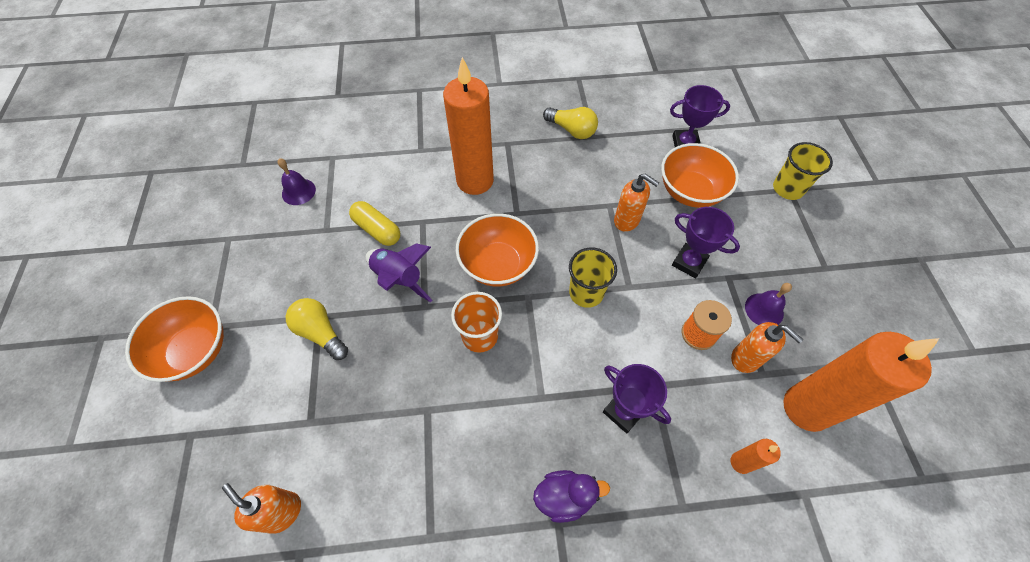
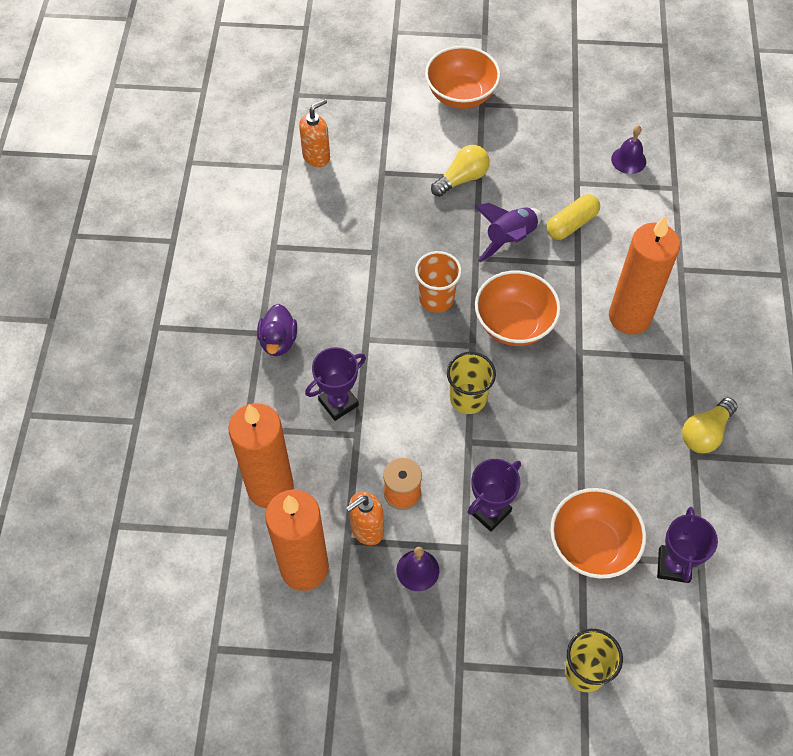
camera: 100 degrees right, 0 degrees up
orange soap dispenser [614,174,659,232] -> none
orange candle [731,439,781,474] -> orange candle [228,403,294,508], size x2.32

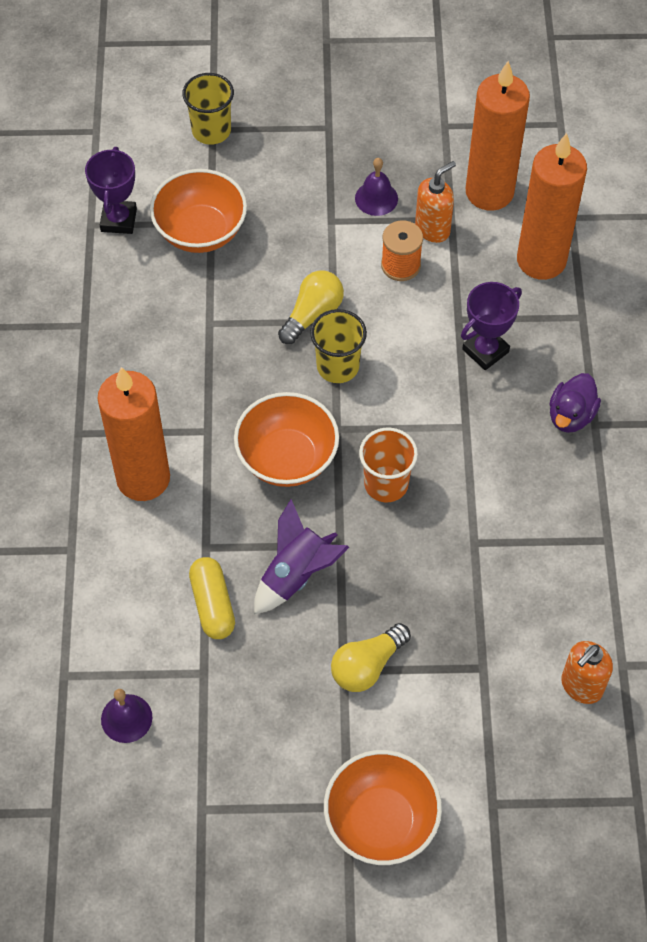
camera: 175 degrees right, 0 degrees up
purple duck [257,304,297,356] -> purple duck turned 150 degrees counterclockwise [549,373,601,433]
purple trophy [468,459,521,531] -> none
yellow capsule [547,194,600,240] -> yellow capsule turned 60 degrees counterclockwise [189,557,235,639]
yellow light bulb [682,397,738,453] -> yellow light bulb moved to [278,270,344,344]

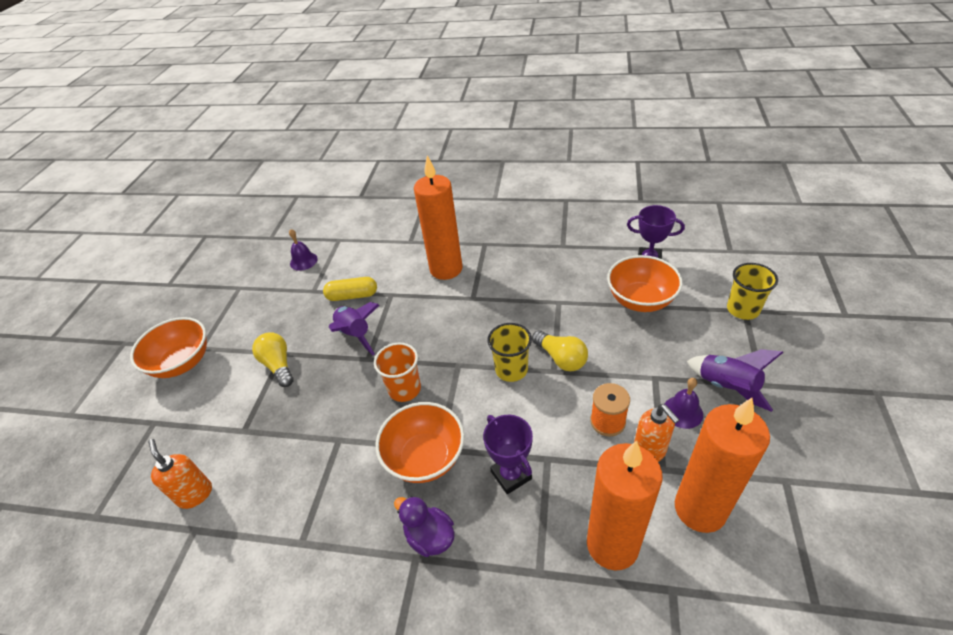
camera: 105 degrees right, 15 degrees down
orange bowl [234,392,339,487] -> orange bowl moved to [376,402,464,483]
none -> purple rocket [687,349,783,412]

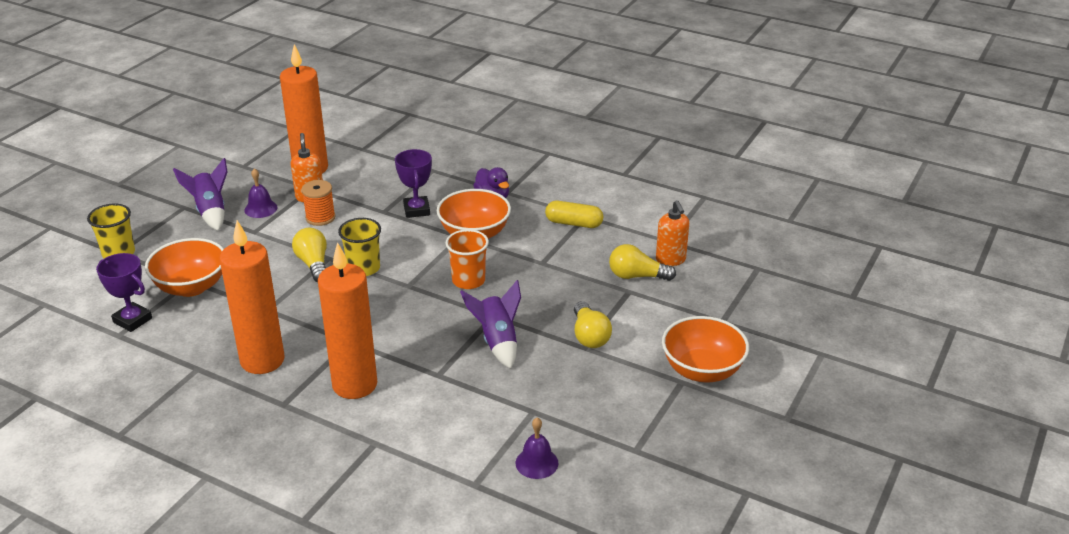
camera: 165 degrees left, 10 degrees down
yellow capsule [323,277,377,301] -> yellow capsule moved to [545,201,603,228]
orange candle [587,441,663,571] -> orange candle moved to [220,220,285,374]
none -> yellow light bulb [609,244,676,281]

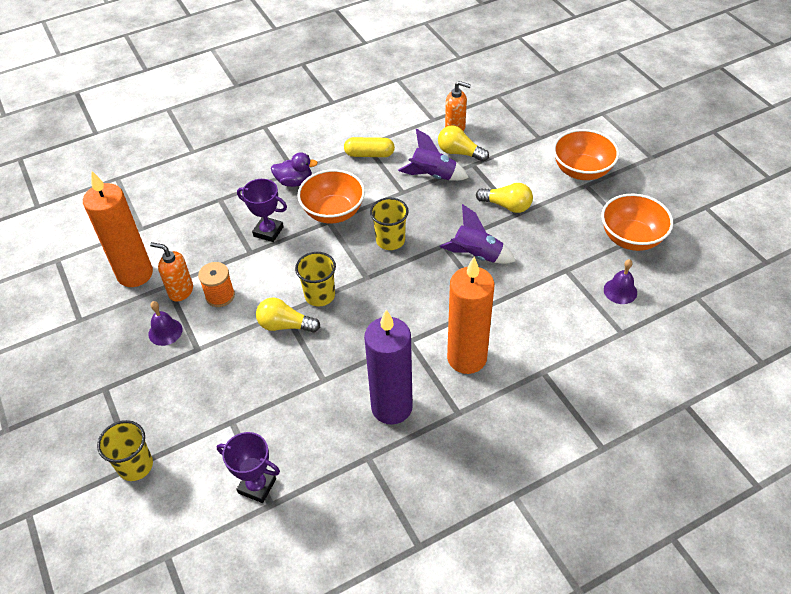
camera: 55 degrees left, 15 degrees up
purple trophy [96,253,152,332] -> purple trophy turned 45 degrees clockwise [217,432,280,503]
orange bowl [145,238,224,297] -> orange bowl moved to [601,194,673,251]
purple rocket [173,158,228,231] -> purple rocket moved to [398,129,469,181]
orange candle [220,220,285,374] -> purple candle [364,310,413,425]
orange cup [445,229,489,289] -> yellow cup [370,197,409,250]
yellow capsule [545,201,603,228] -> yellow capsule turned 45 degrees clockwise [344,137,395,157]
yellow light bulb [609,244,676,281] -> yellow light bulb turned 75 degrees clockwise [438,125,489,162]

